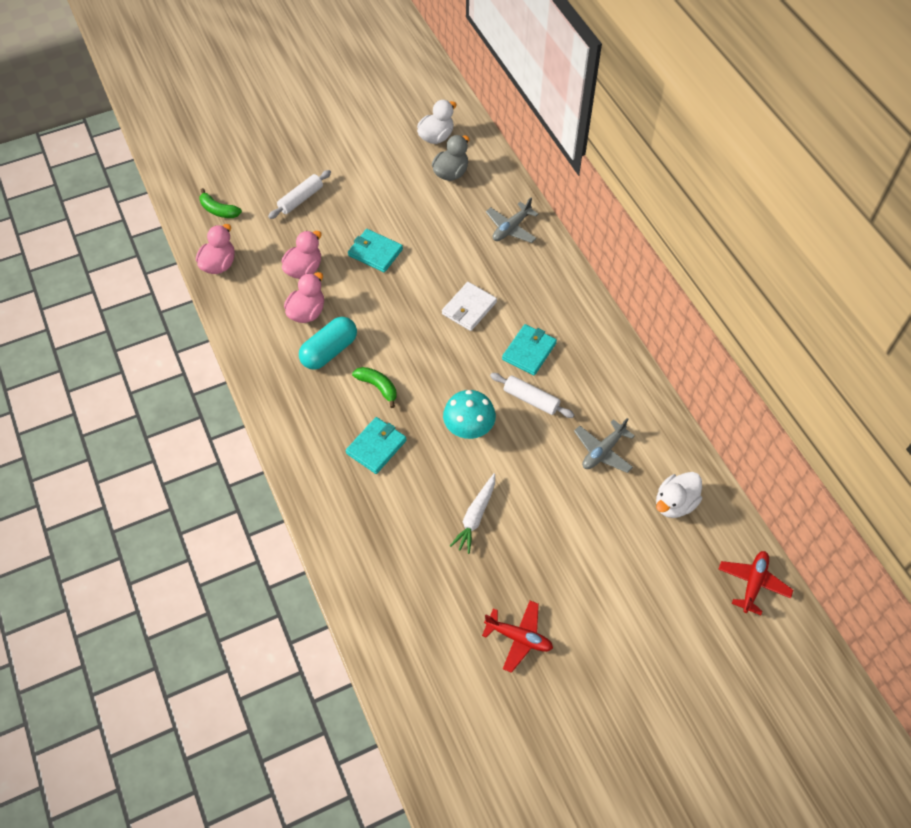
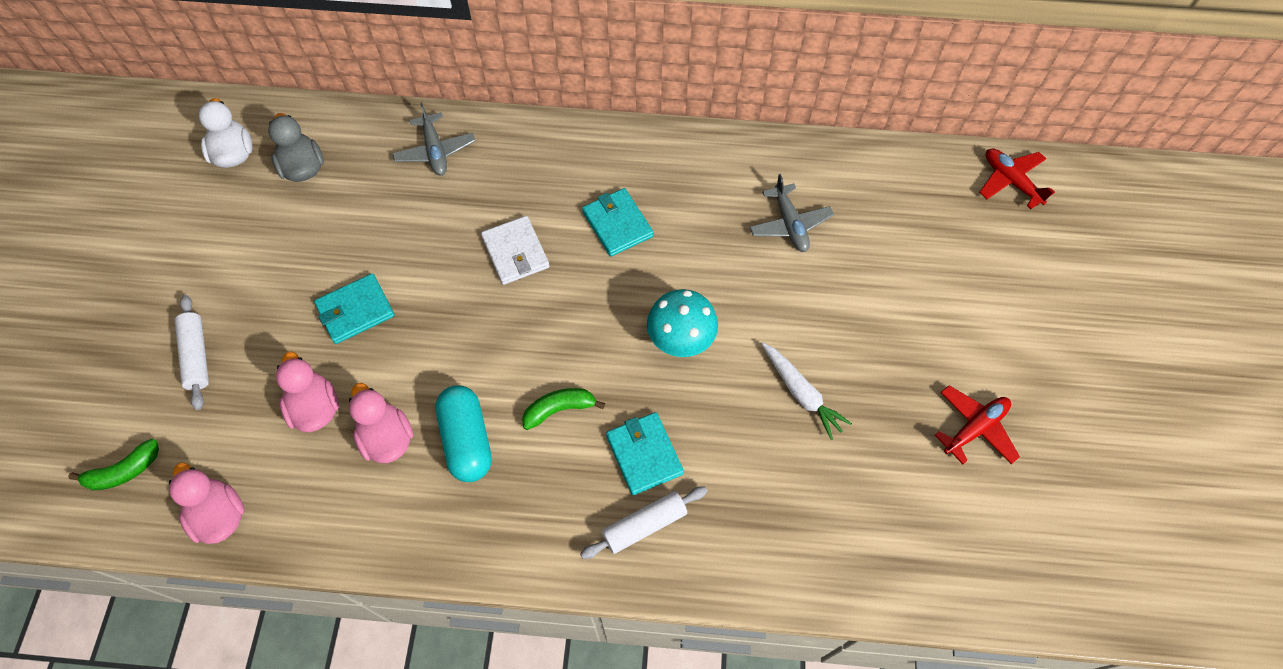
camera: 60 degrees left, 5 degrees up
white rolling pin [490,373,574,418] -> white rolling pin moved to [580,487,707,559]
white duck [656,472,702,518] -> none

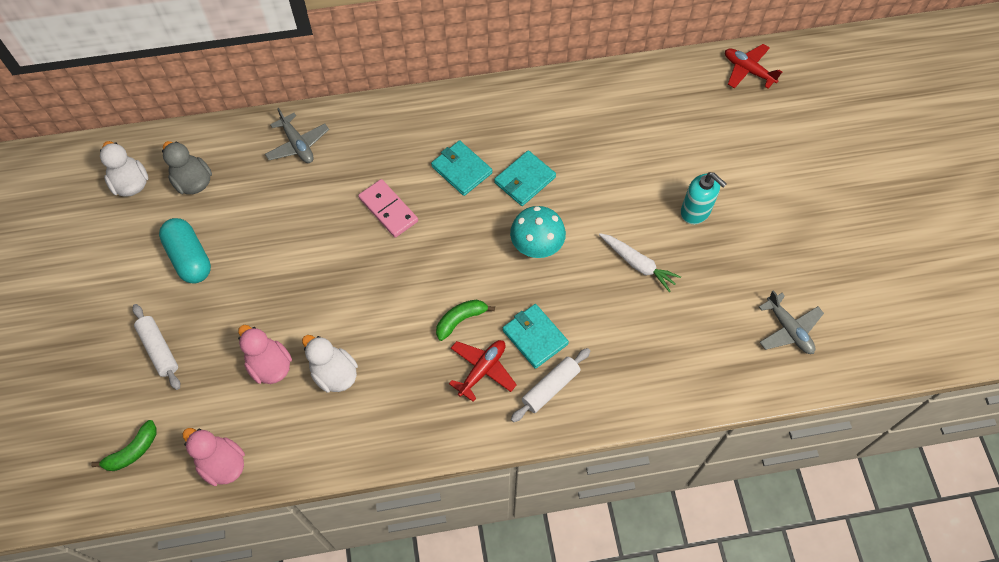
camera: 15 degrees left, 0 degrees up
turquoise wallet [314,273,395,344] -> turquoise wallet moved to [494,150,556,206]
pink duck [349,383,413,463] -> white duck [302,335,358,393]
turquoise capsule [435,385,492,482] -> turquoise capsule moved to [159,218,211,283]
white wallet [481,216,550,285] -> pink domino [358,179,418,238]
grey plane [750,174,834,252] -> grey plane moved to [759,290,824,354]
red plane [935,385,1020,464] -> red plane moved to [449,340,517,402]
none -> turquoise soap dispenser [681,172,727,224]

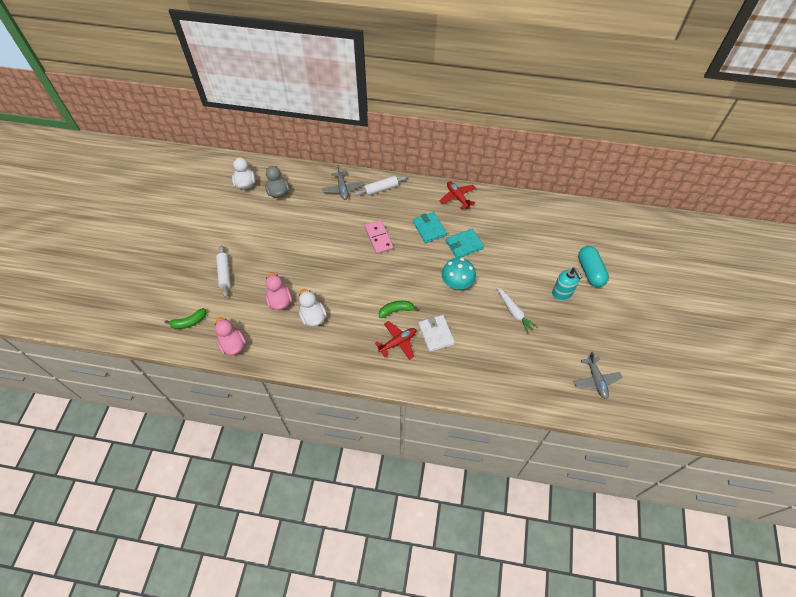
camera: 20 degrees right, 5 degrees down
turquoise capsule [159,218,211,283] -> turquoise capsule moved to [578,246,609,287]
turquoise wallet [503,304,569,369] -> white wallet [418,315,455,352]
white rolling pin [511,348,590,422] -> white rolling pin moved to [354,176,407,196]
red plane [725,44,782,89] -> red plane moved to [439,181,476,210]

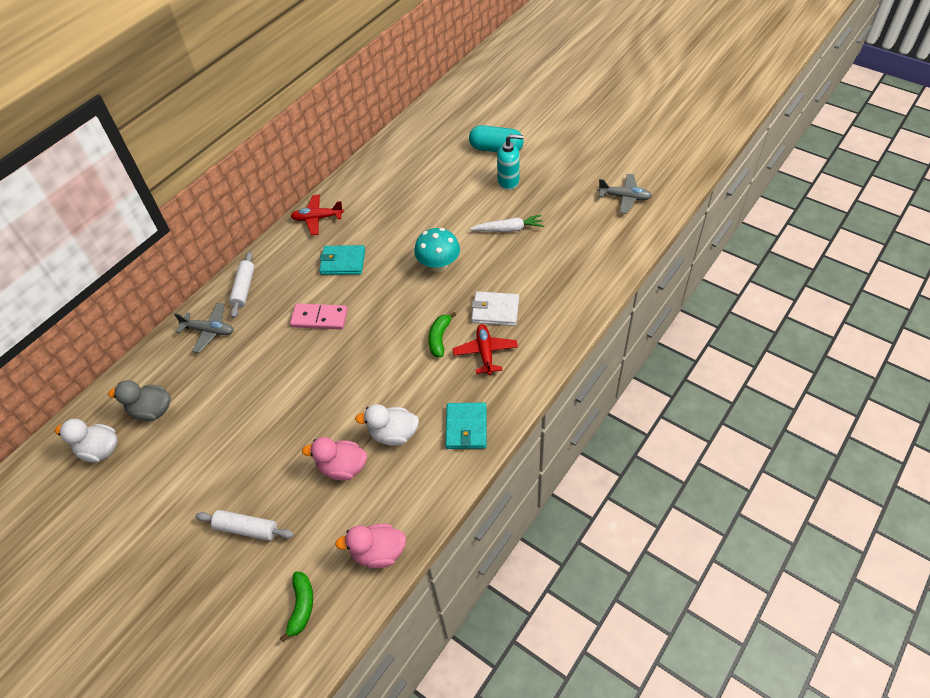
camera: 60 degrees left, 5 degrees down
turquoise wallet [446,229,484,258] -> turquoise wallet moved to [445,402,487,449]

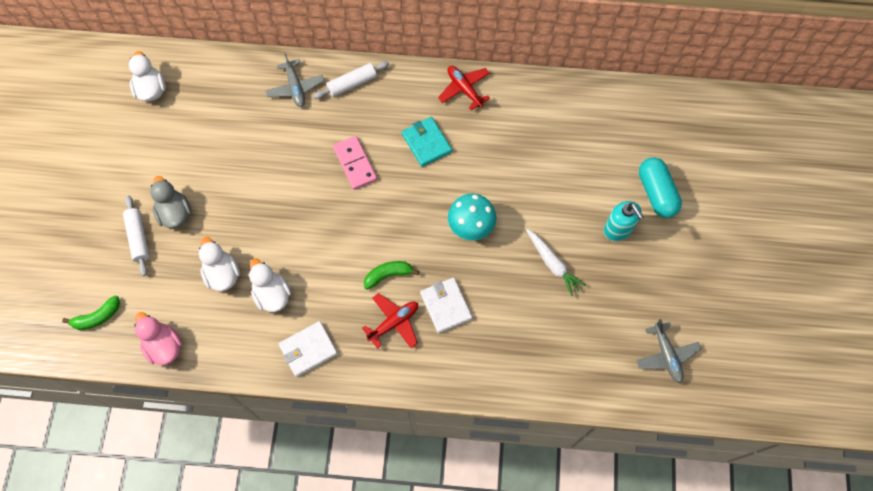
camera: 55 degrees right, 15 degrees up
grey duck [108,380,171,421] -> grey duck moved to [150,176,192,229]
pink duck [302,437,367,480] -> white duck [199,237,240,291]
turquoise wallet [445,402,487,449] -> white wallet [279,321,338,377]

